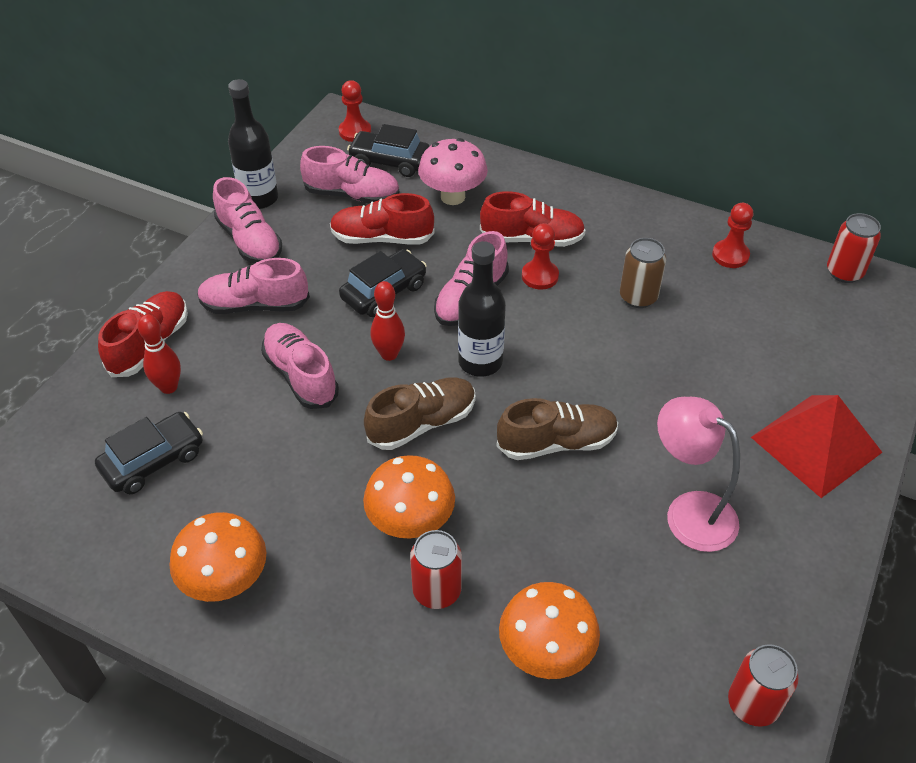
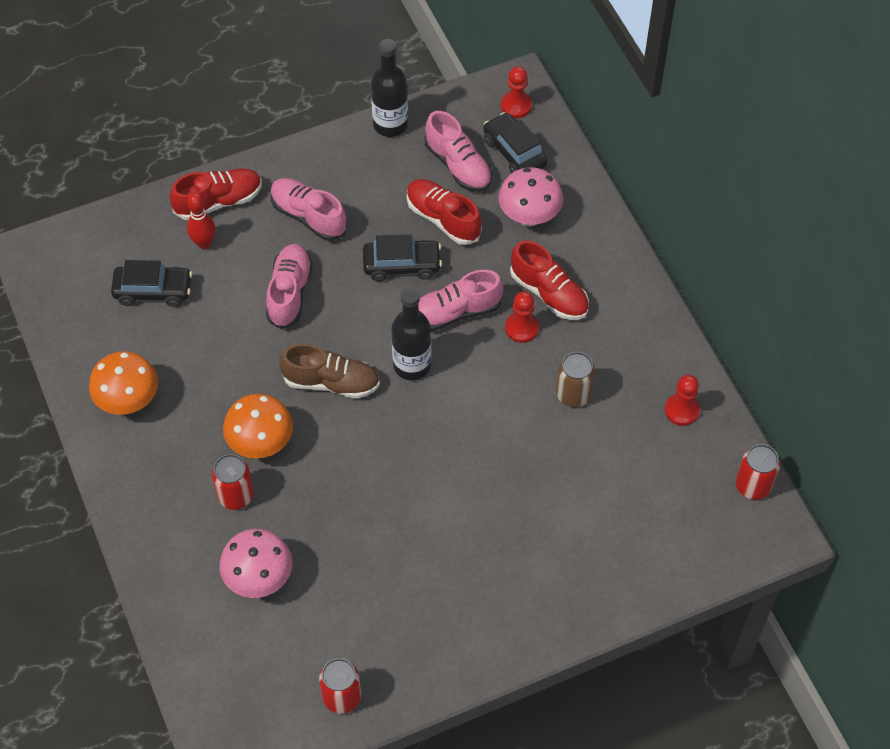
camera: 40 degrees right, 10 degrees up
pink shoe [213,177,282,263] -> none
red bowling pin [371,281,405,361] -> none
brown shoe [497,398,618,460] -> none
orange mushroom [499,582,600,679] -> pink mushroom [219,529,293,598]
pink lamp [657,397,740,552] -> none
red pyramid [751,395,882,498] -> none

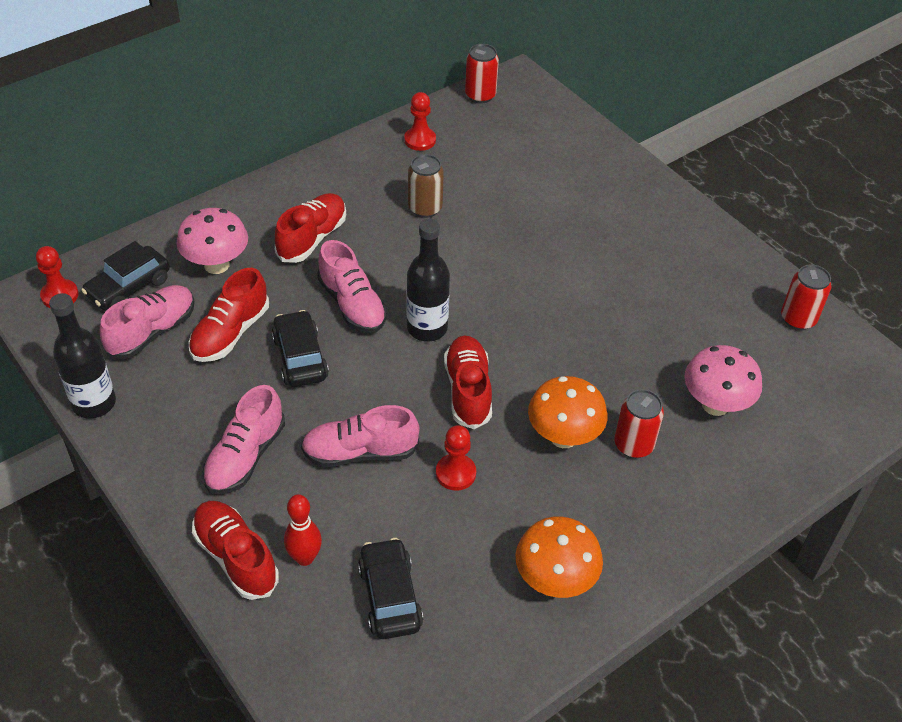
camera: 105 degrees left, 10 degrees down
brown shoe [280,344,380,399] -> red shoe [444,335,492,429]
red pawn [505,291,539,343] -> red pawn moved to [436,425,476,491]

